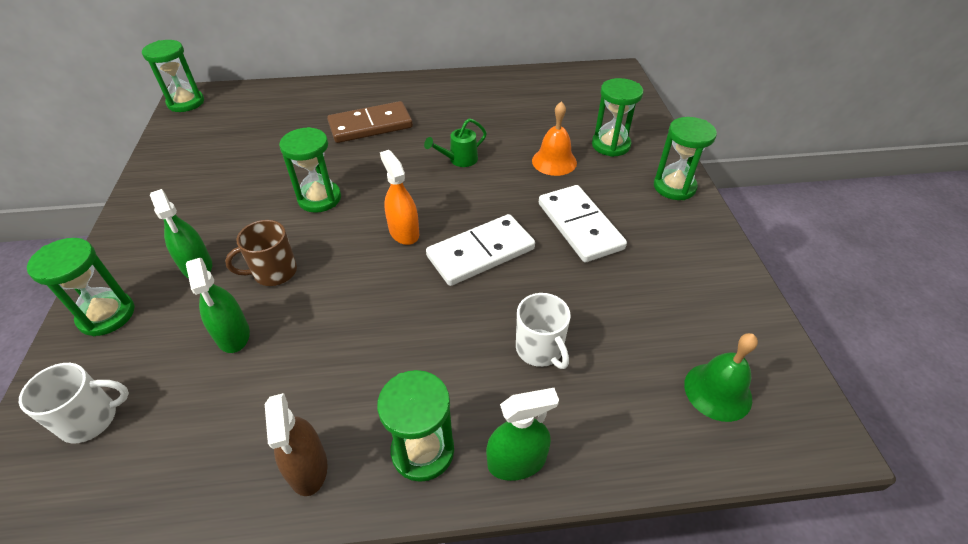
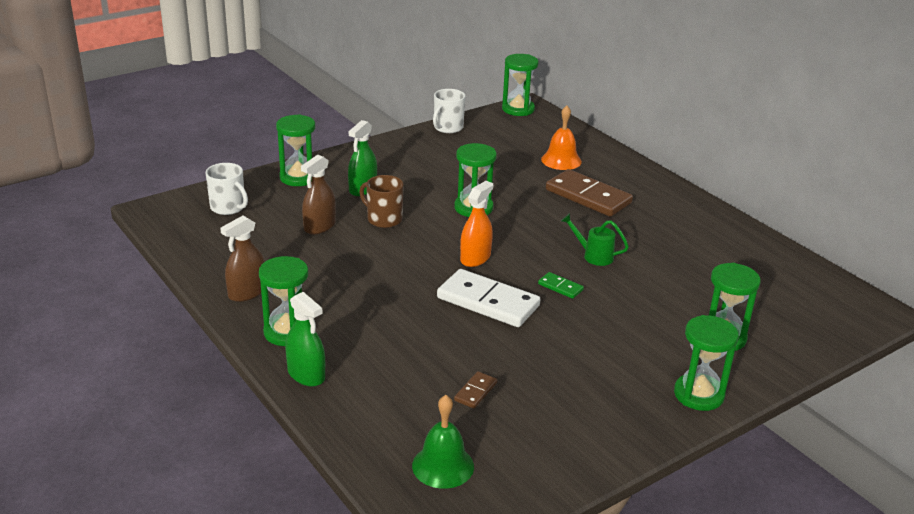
camera: 60 degrees right, 15 degrees down
green spray bottle [186,258,250,353] -> brown spray bottle [301,155,336,234]
white mug [516,293,571,369] -> white mug moved to [433,89,465,133]
orange bell [532,101,577,176] -> orange bell moved to [541,105,582,170]
white domino [539,185,627,263] -> none
none -> brown domino [454,371,497,409]
none -> green domino [538,272,584,299]

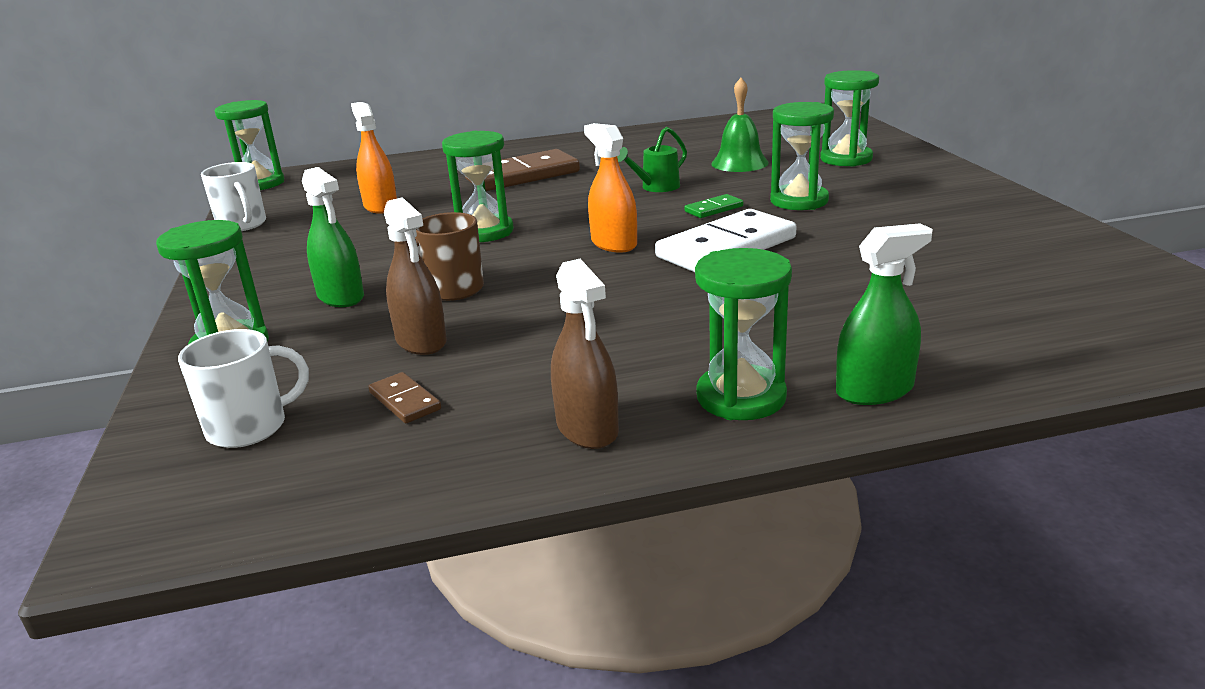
camera: 65 degrees left, 5 degrees down
green bell [412,395,474,489] -> green bell moved to [712,78,769,172]
brown domino [454,371,497,409] -> brown domino moved to [369,372,441,423]
orange bell [541,105,582,170] -> none
green hourglass [674,315,739,411] -> green hourglass moved to [770,102,834,210]
none -> orange spray bottle [351,102,397,214]

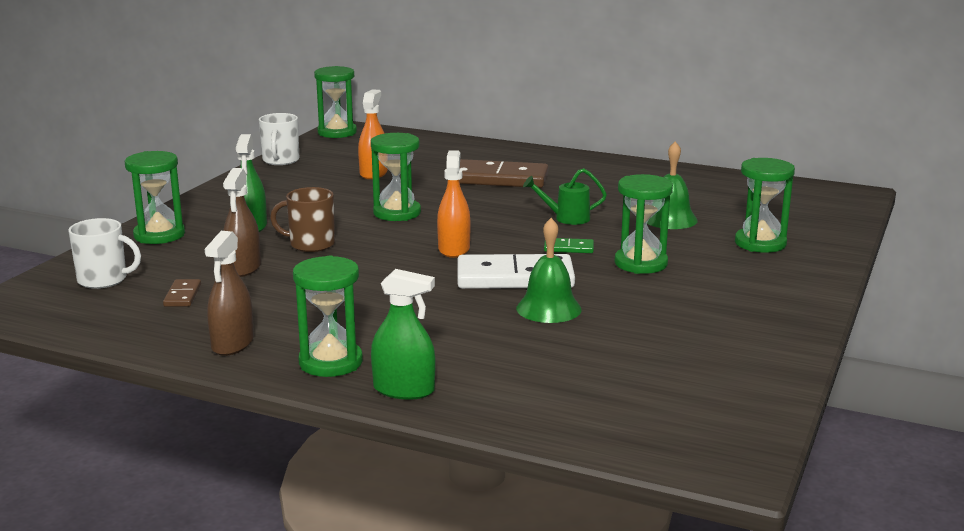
camera: 35 degrees right, 5 degrees down
none -> green bell [516,218,582,323]

